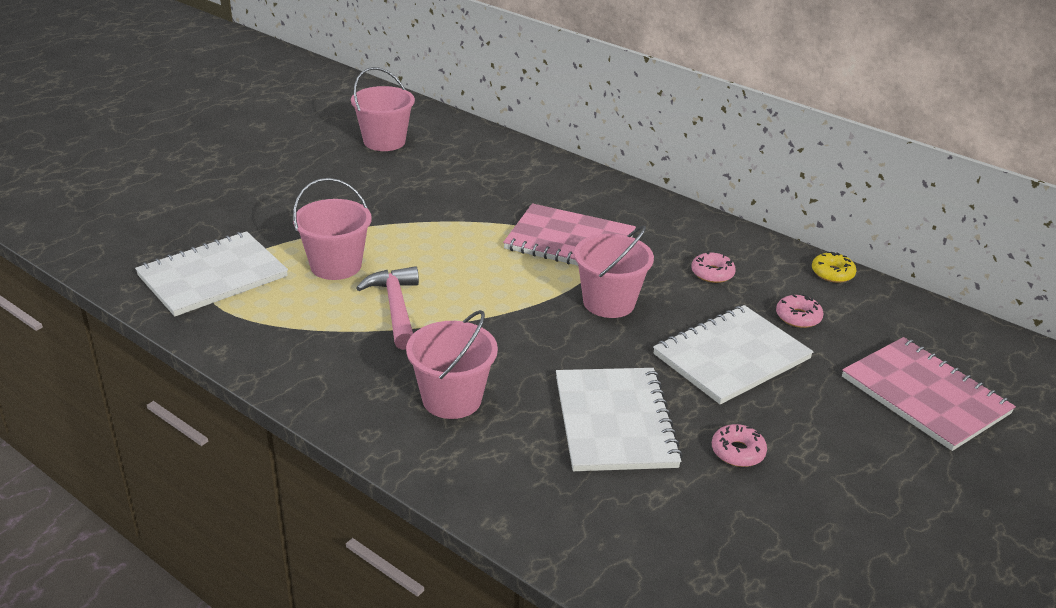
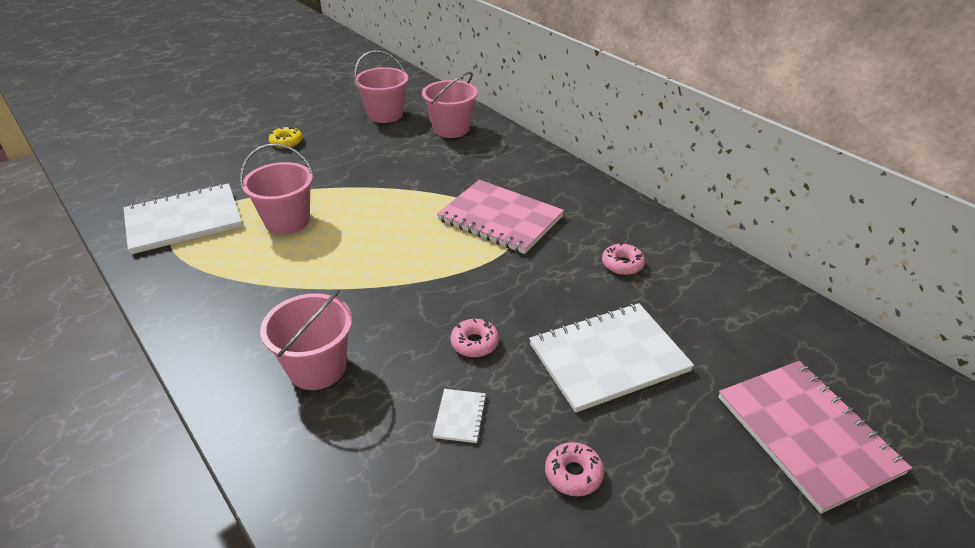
camera: 15 degrees right, 5 degrees up
pink hammer [356,266,419,350] -> none
white notebook [556,368,683,471] -> white notebook [433,389,487,443], size x0.41
pink bucket [574,226,654,318] -> pink bucket moved to [422,72,478,138]
pink donut [776,294,823,328] -> pink donut moved to [451,319,499,357]
yellow donut [812,252,856,283] -> yellow donut moved to [269,126,303,149]

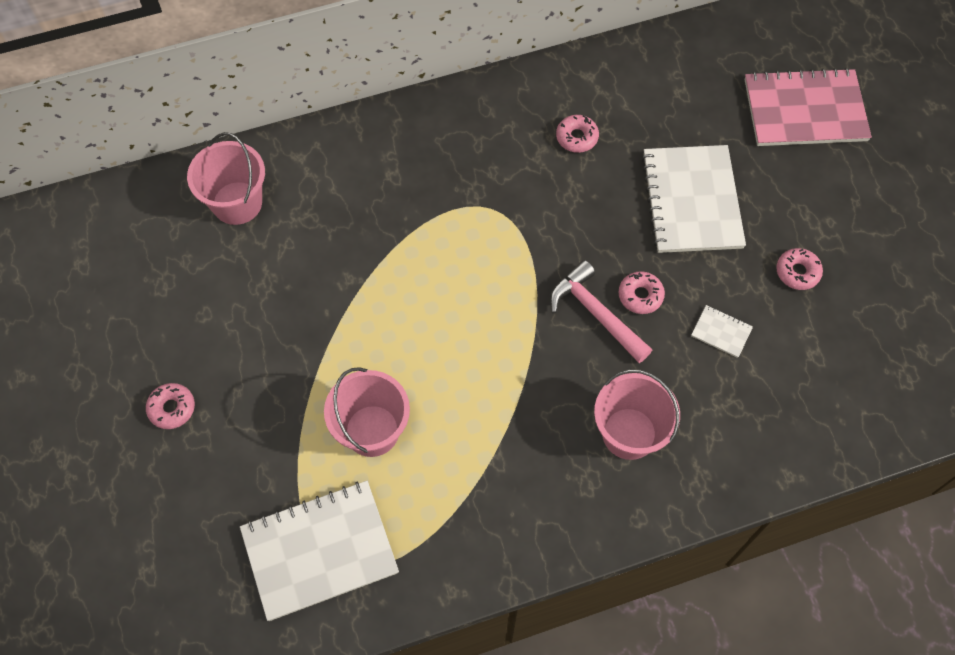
camera: 70 degrees left, 25 degrees up
white notebook [123,183,242,254] -> white notebook turned 75 degrees clockwise [240,481,399,621]
yellow donut [269,126,303,149] -> pink donut [146,383,195,429]
pink bucket [354,50,409,123] -> none
pink notebook [437,180,564,254] -> none
none -> pink hammer [550,260,652,363]

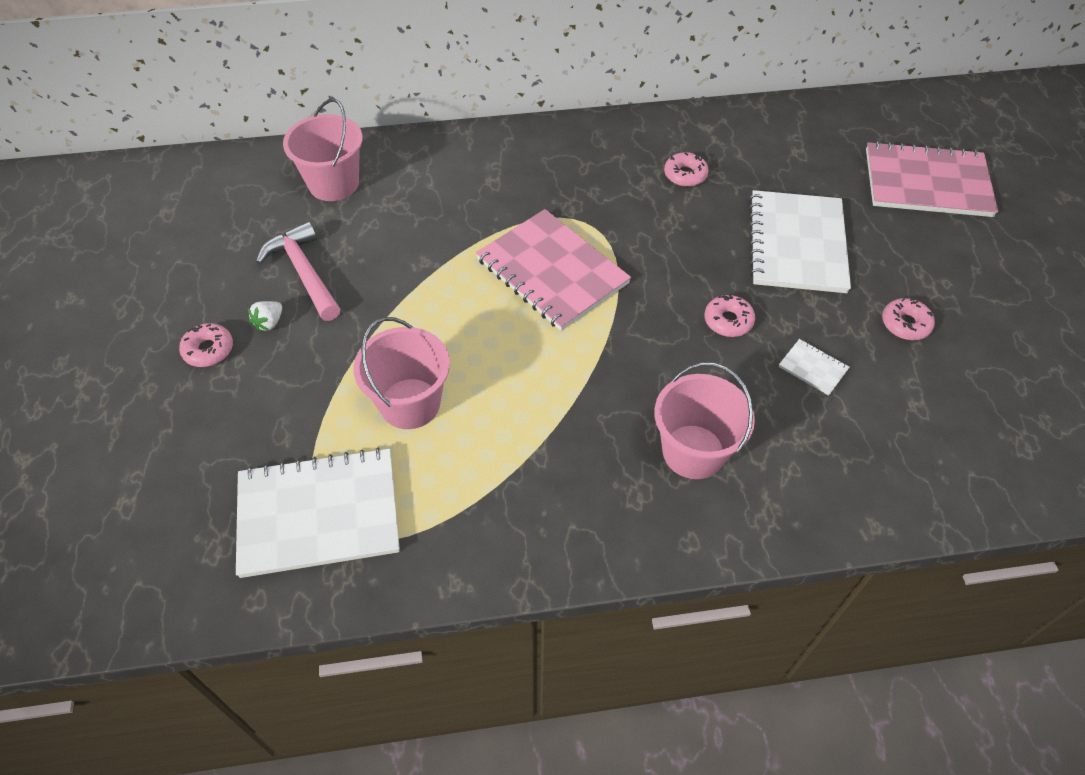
camera: 10 degrees right, 10 degrees down
pink hammer [550,260,652,363] -> pink hammer moved to [256,221,341,321]
none -> white strawberry [248,301,282,331]
none -> pink notebook [476,209,631,331]

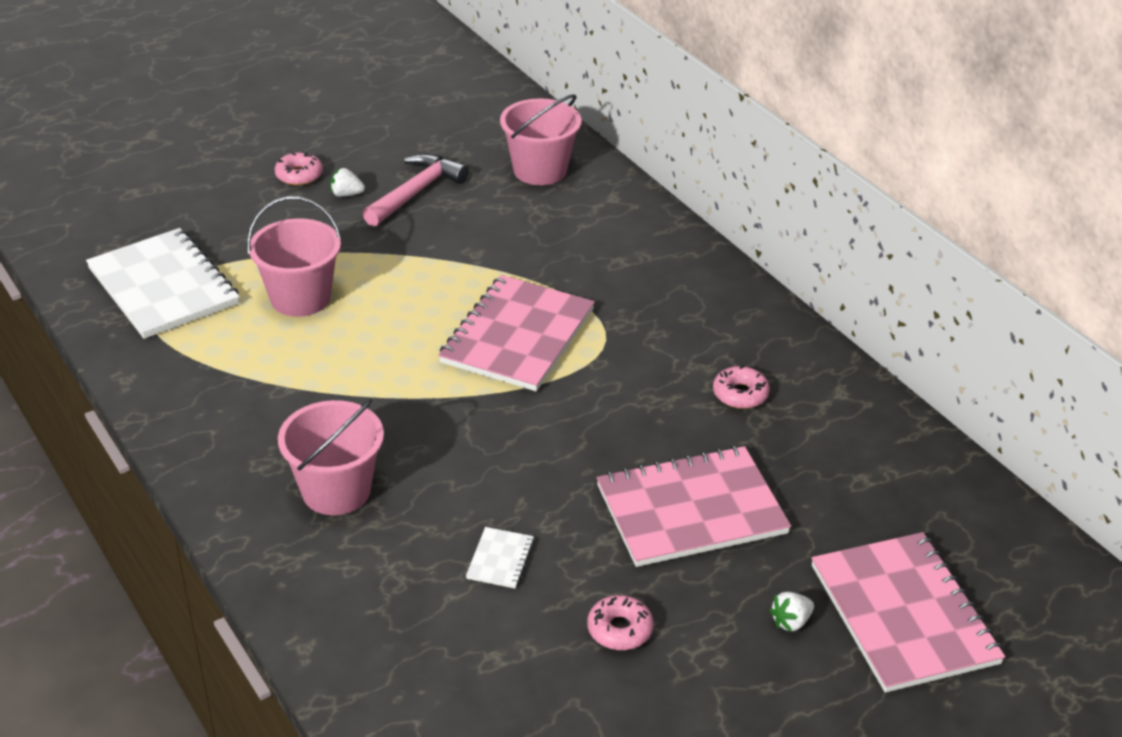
camera: 65 degrees right, 15 degrees down
pink donut [705,295,755,337] -> none
white notebook [749,190,851,293] -> pink notebook [597,446,791,567]
none -> white strawberry [769,592,814,632]

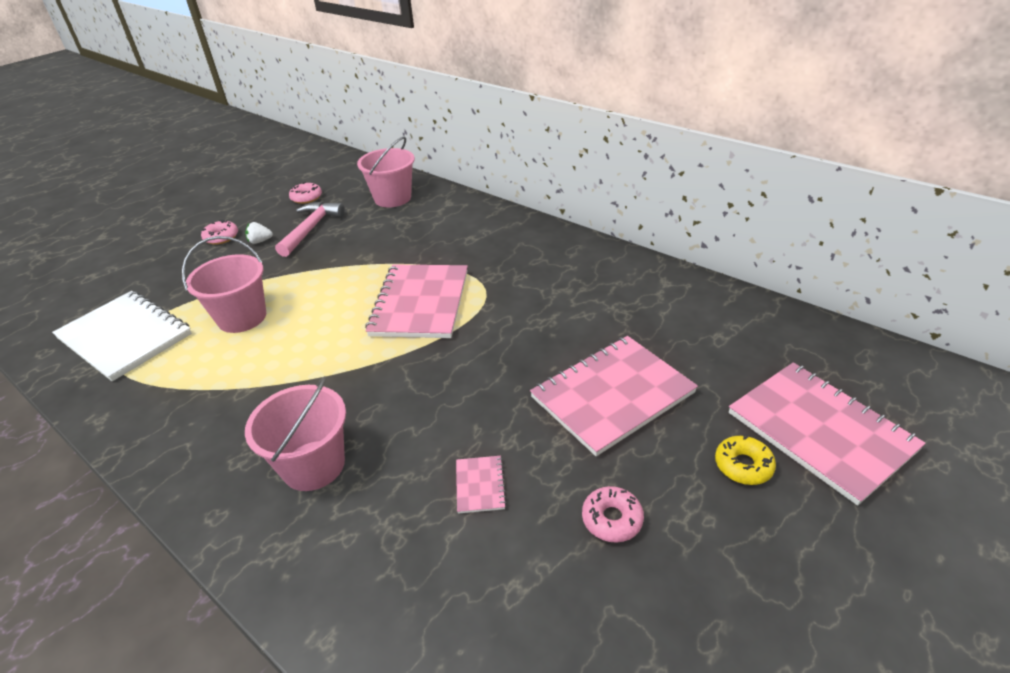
camera: 15 degrees left, 0 degrees up
white notebook [466,527,534,588] -> pink notebook [456,456,507,514]
pink donut [713,365,770,409] -> pink donut moved to [289,182,322,204]
white strawberry [769,592,814,632] -> yellow donut [715,435,776,485]

